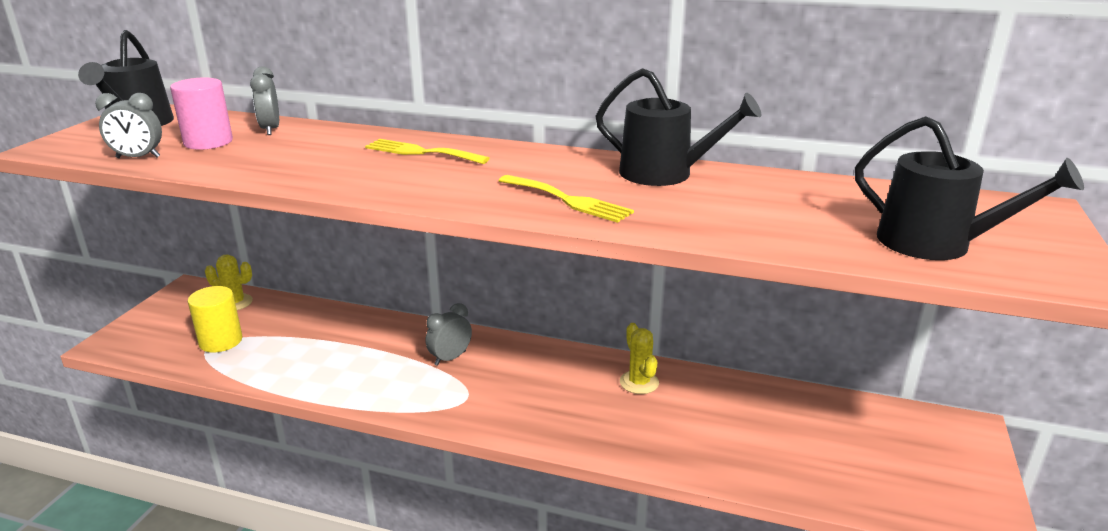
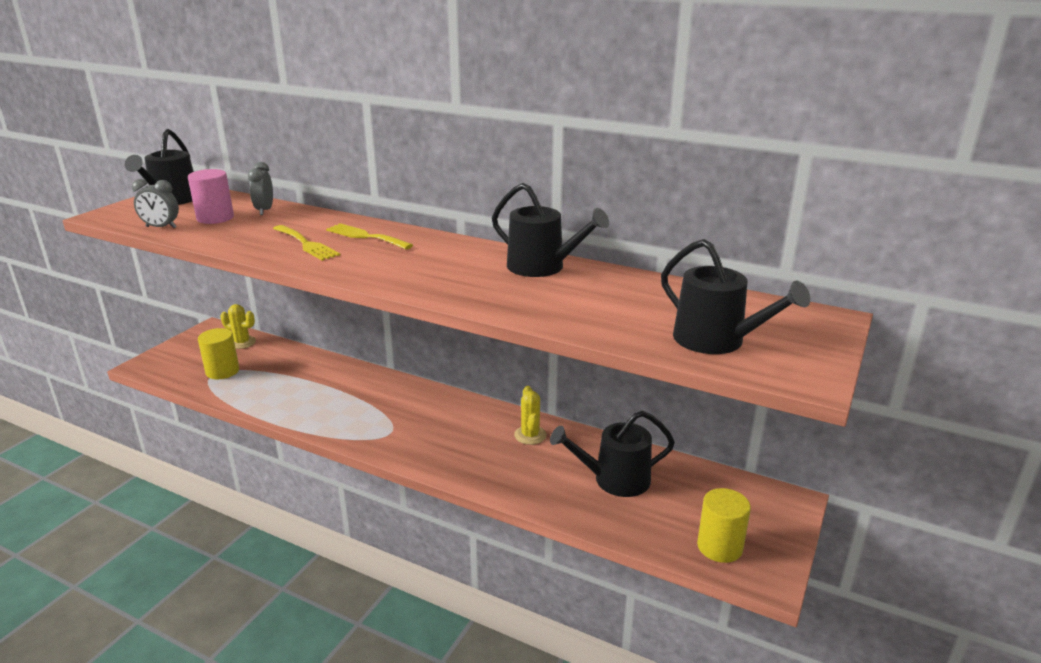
camera: 10 degrees right, 0 degrees up
grey clock [426,303,472,366] -> none
yellow fork [498,175,634,223] -> yellow fork moved to [273,225,340,261]
none -> black watering can [550,411,675,497]
none -> yellow cylinder [697,488,751,563]

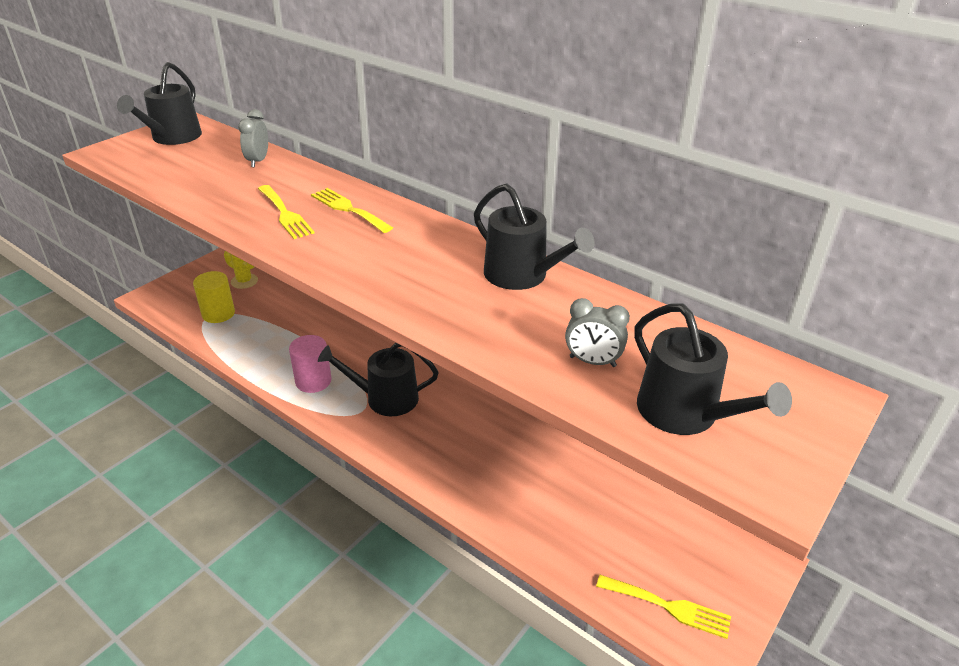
camera: 10 degrees right, 10 degrees up
grey clock [132,179,179,228] -> grey clock moved to [565,298,630,367]
pink cylinder [188,169,234,224] -> pink cylinder moved to [289,335,331,393]
yellow cactus [514,386,547,445] -> none
black watering can [550,411,675,497] -> black watering can moved to [318,343,438,416]
yellow cylinder [697,488,751,563] -> yellow fork [596,575,731,639]

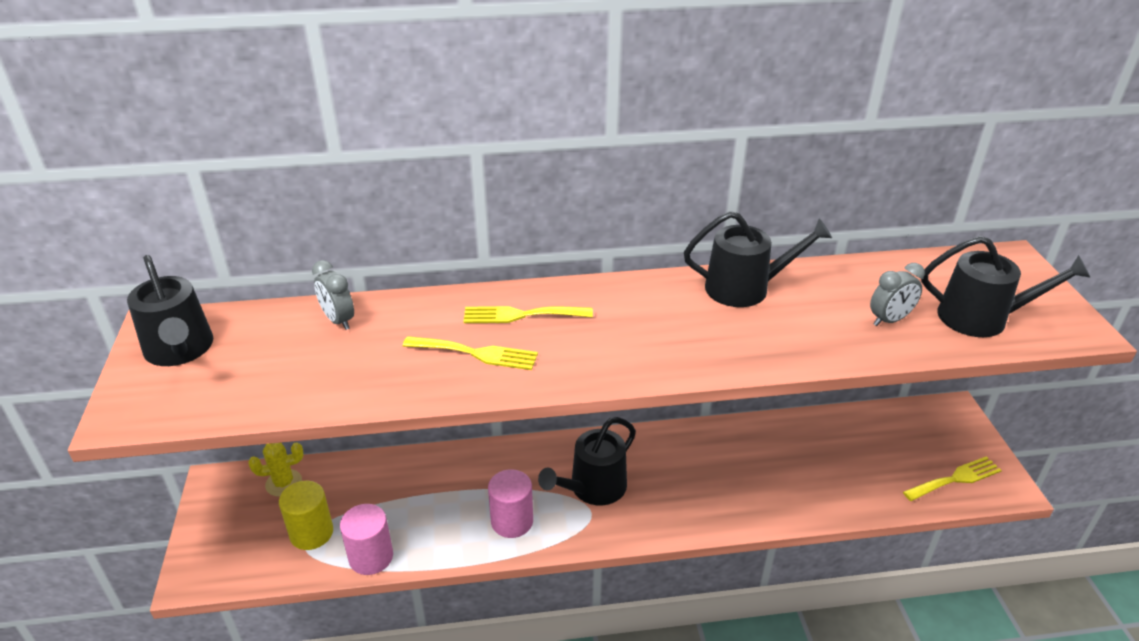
camera: 45 degrees left, 0 degrees up
none -> pink cylinder [340,504,393,575]

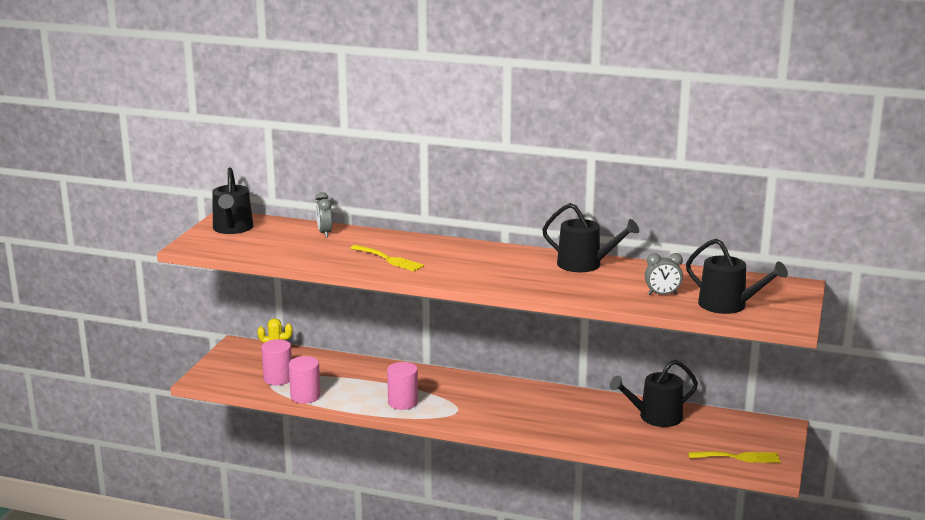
camera: 25 degrees right, 15 degrees down
yellow cylinder [279,481,333,550] -> pink cylinder [261,339,292,385]
yellow fork [463,306,593,323] -> none
black watering can [538,417,636,505] -> black watering can moved to [610,360,698,427]

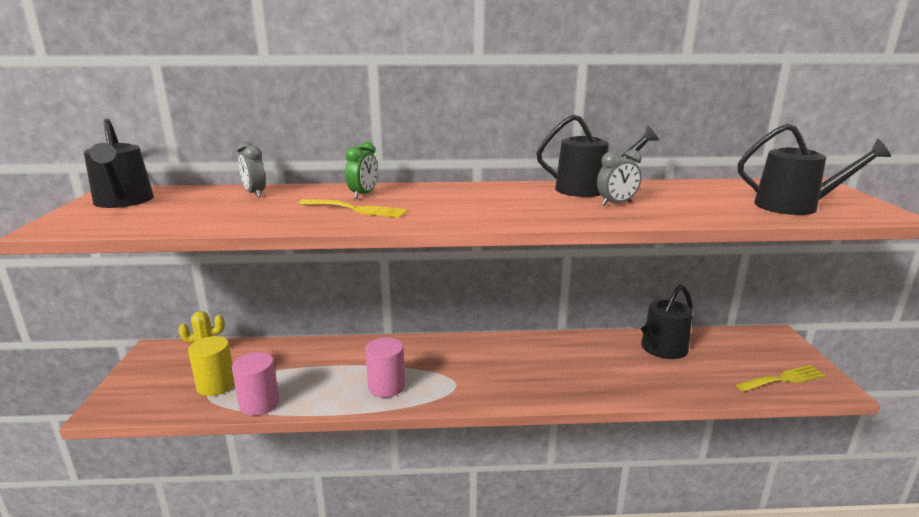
camera: 20 degrees left, 0 degrees up
pink cylinder [261,339,292,385] -> yellow cylinder [188,336,235,396]
grey clock [645,253,683,295] -> grey clock moved to [597,150,642,206]
none -> green clock [345,142,378,199]

